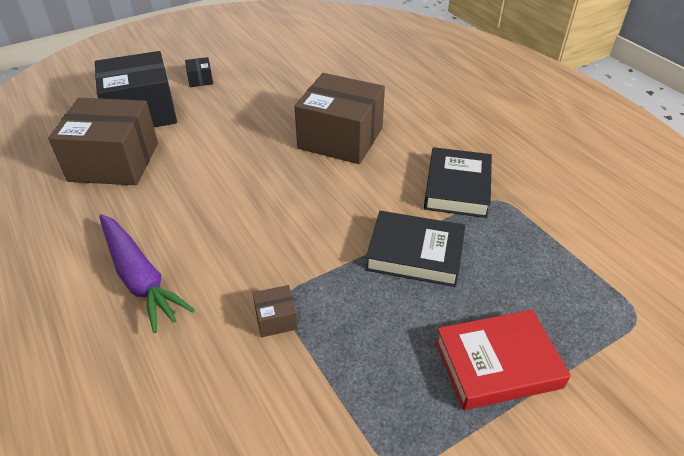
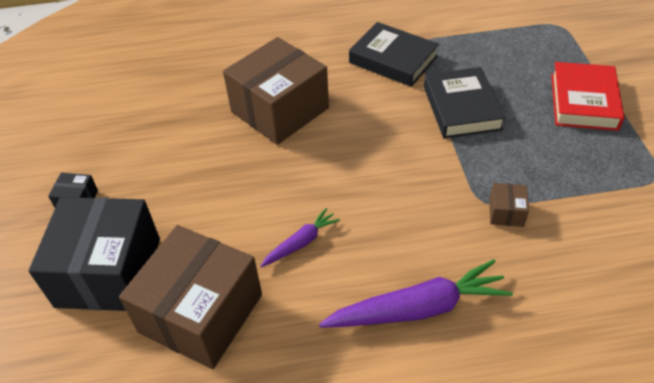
camera: 65 degrees left, 5 degrees up
black book [365,211,465,287] -> black book turned 45 degrees counterclockwise [424,67,506,139]
none -> purple carrot [261,208,340,267]

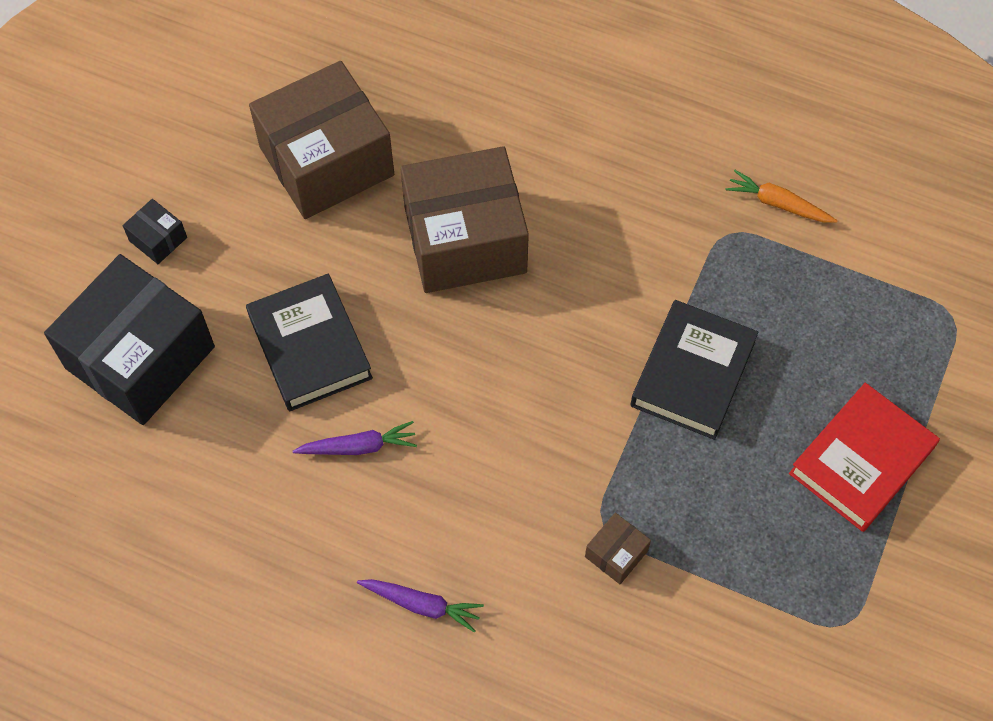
camera: 30 degrees right, 15 degrees up
brown box [119,225,262,369] -> brown box moved to [249,61,394,219]
purple carrot [319,259,513,327] -> purple carrot [357,579,484,633], size x0.53
black book [349,22,439,87] -> black book moved to [246,274,373,411]
none -> orange carrot [726,170,838,223]

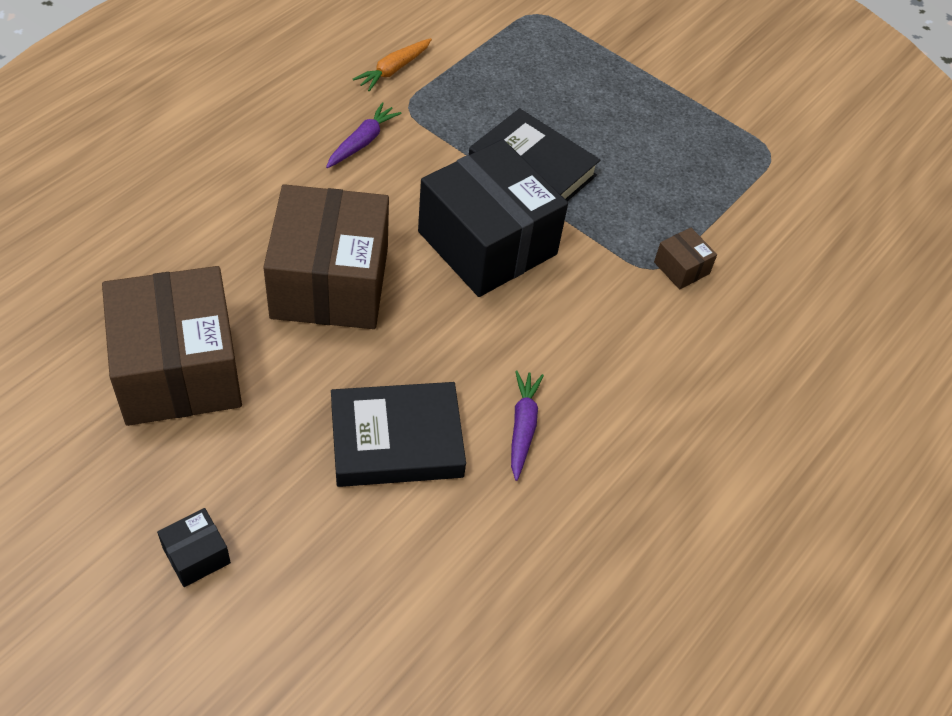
camera: 80 degrees left, 10 degrees down
black box [44,254,215,425] -> black box moved to [418,139,568,297]
purple carrot [357,579,484,633] -> purple carrot moved to [326,102,402,168]
red book [789,383,940,532] -> none

